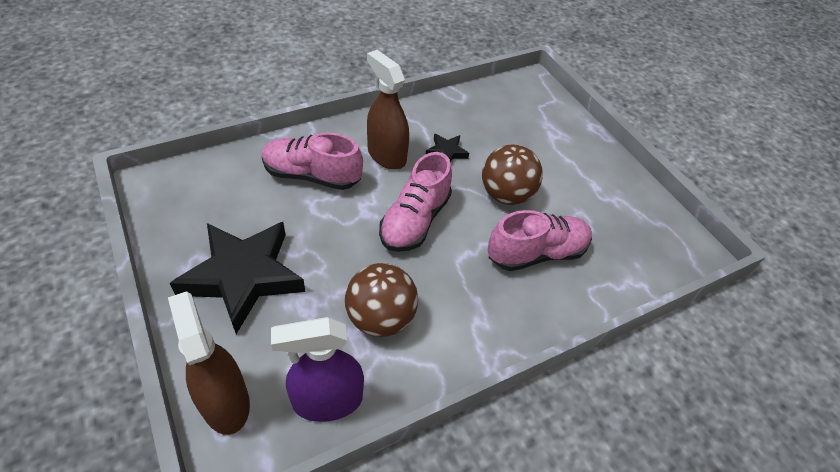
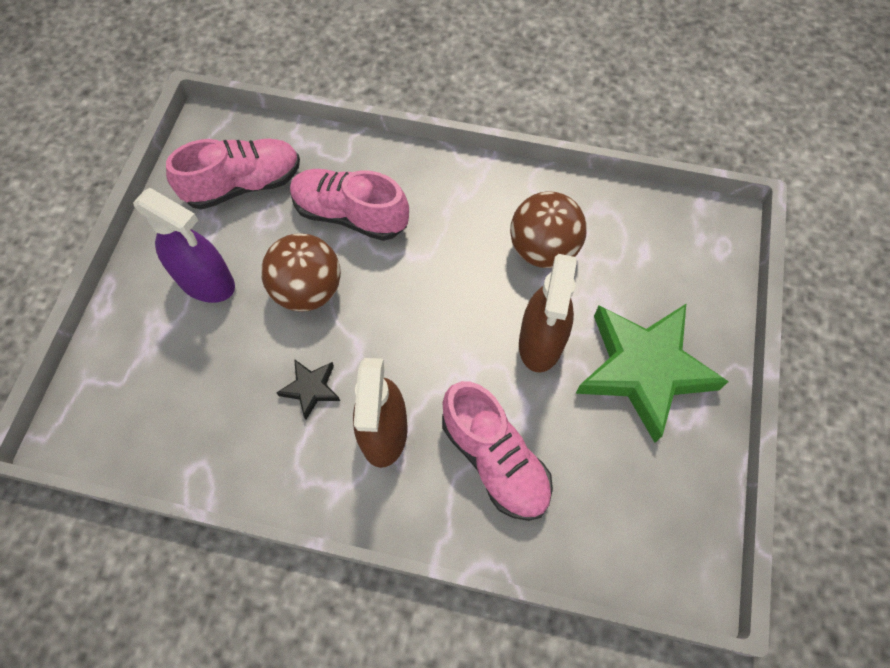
camera: 135 degrees left, 15 degrees up
brown spray bottle [168,291,250,435] -> brown spray bottle moved to [519,254,577,372]
black star [170,222,305,334] -> green star [575,304,729,443]
purple spray bottle [271,317,364,422] -> purple spray bottle moved to [133,188,235,303]
pink shoe [379,152,452,252] -> pink shoe moved to [166,138,300,210]

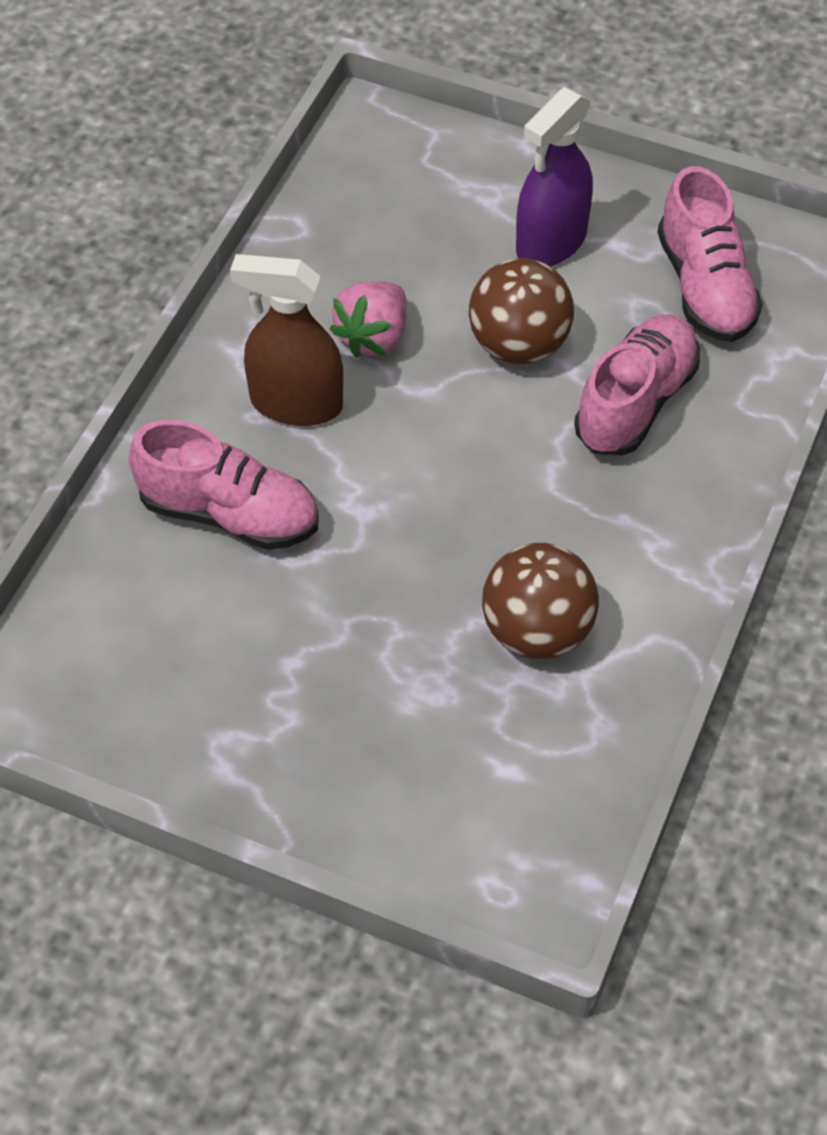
camera: 100 degrees right, 10 degrees down
black star [276,359,340,420] -> pink strawberry [329,281,407,358]
pink shoe [442,381,553,521] -> pink shoe turned 135 degrees counterclockwise [129,420,319,550]
brown spray bottle [519,254,577,372] -> none
green star [575,304,729,443] -> none

